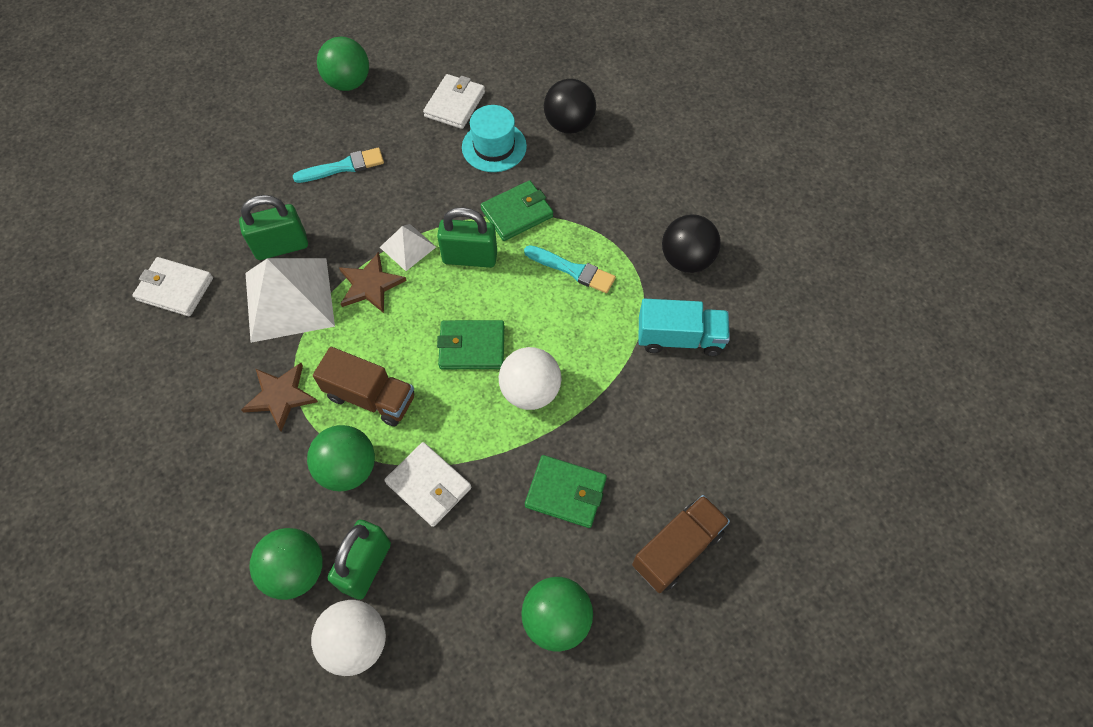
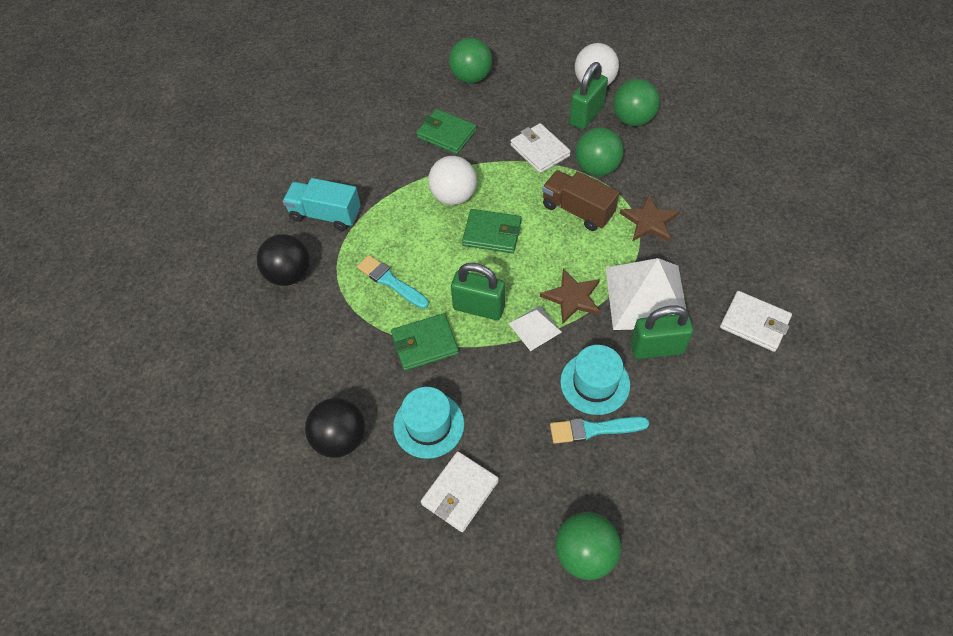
camera: 165 degrees left, 5 degrees down
brown truck [632,495,730,593] -> none
none -> turquoise hat [560,345,630,415]

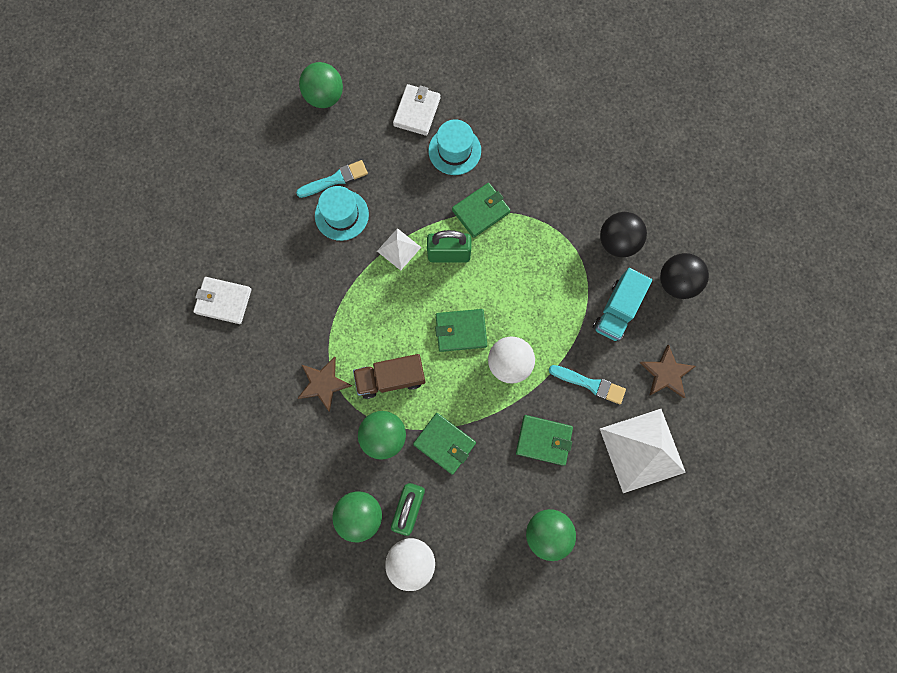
camera: 160 degrees right, 20 degrees up
turquoise truck [283,178,361,231] -> turquoise truck turned 120 degrees clockwise [593,268,652,341]
black ball [305,398,365,458] -> black ball moved to [660,253,709,299]
turquoise brush [357,255,429,309] -> turquoise brush moved to [549,365,626,404]
white wallet [510,123,571,173] -> green wallet [413,413,476,475]
brown star [540,269,601,324] -> brown star moved to [640,344,696,398]
brown truck [542,170,619,231] -> brown truck turned 150 degrees clockwise [353,354,426,399]
white pyramid [606,258,686,330] -> white pyramid moved to [600,409,686,493]
green padlock [630,305,693,359] -> none

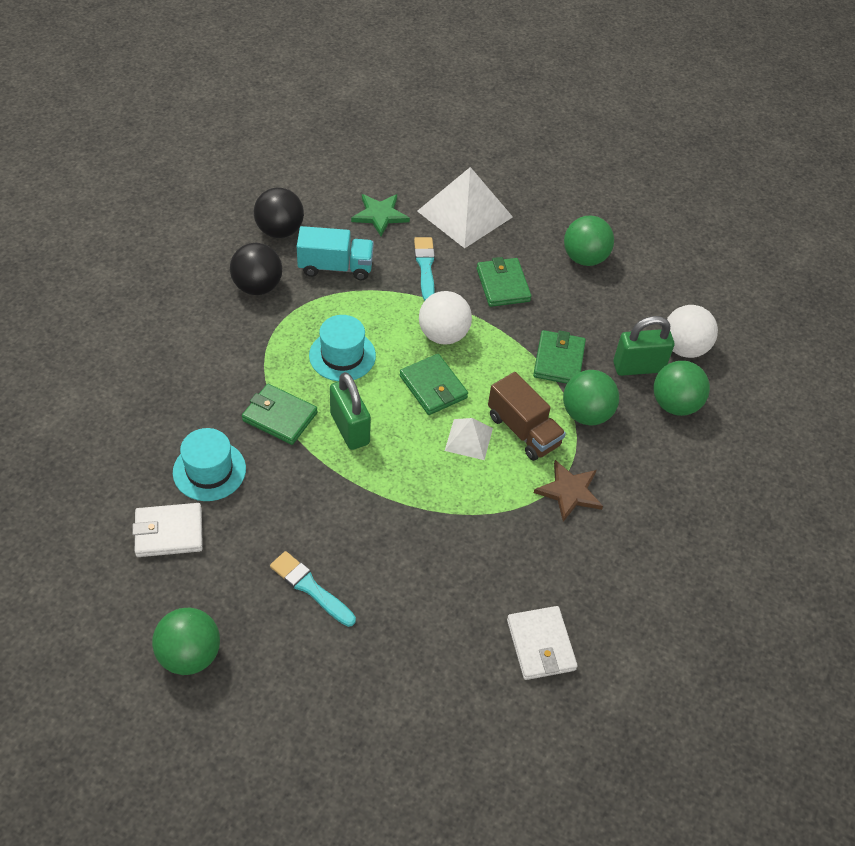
camera: 120 degrees left, 25 degrees down
turquoise hat [315,186,369,241] -> turquoise hat moved to [309,315,376,381]
white pyramid [377,228,421,270] -> white pyramid moved to [445,418,493,460]
brown star [640,344,696,398] -> green star [351,194,410,236]

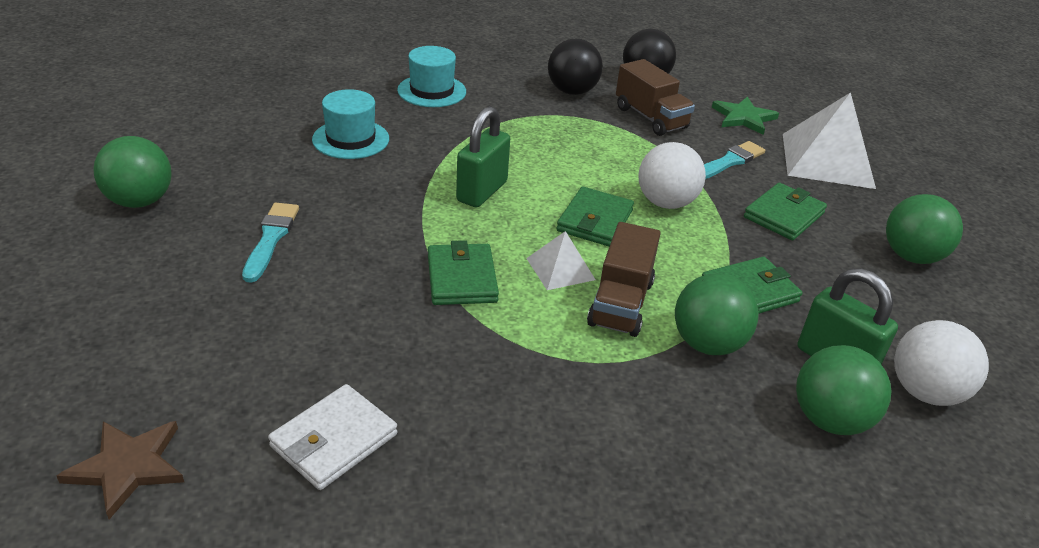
camera: 55 degrees right, 15 degrees down
white wallet [132,503,203,557] -> none
green wallet [242,384,317,445] -> green wallet moved to [428,240,499,305]
turquoise truck [297,226,374,280] -> brown truck [616,59,695,136]
turquoise hat [309,315,376,381] -> turquoise hat moved to [397,46,466,107]
brown star [534,460,603,522] -> brown star moved to [57,421,184,519]

